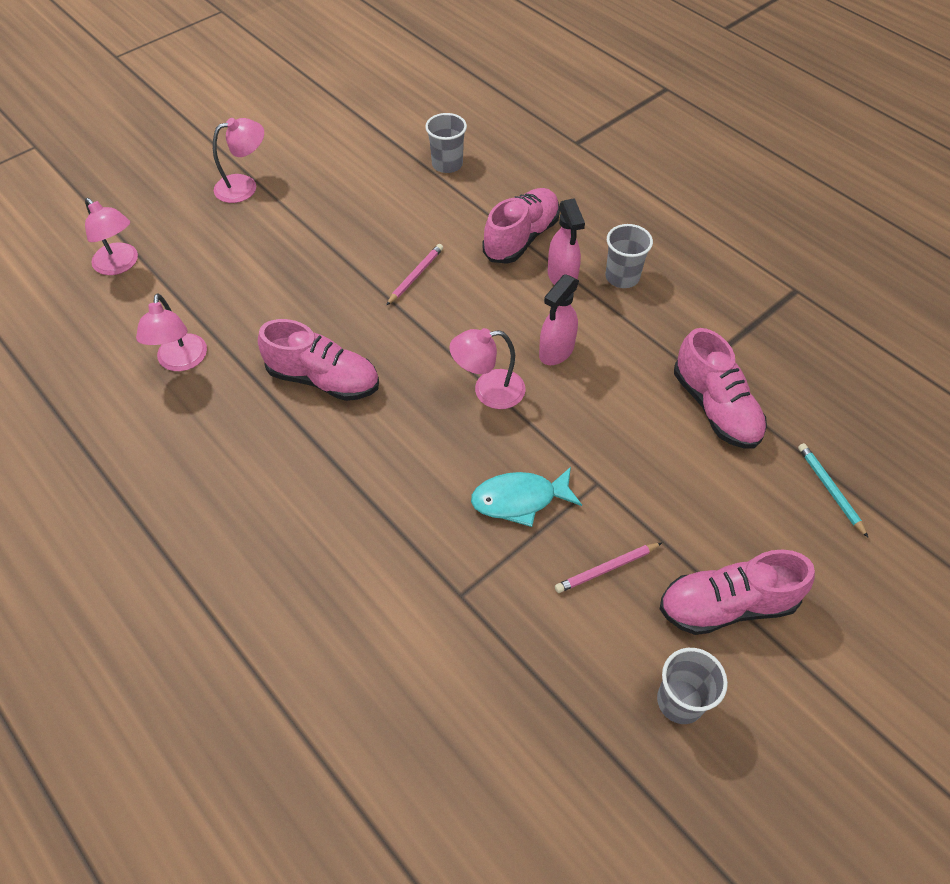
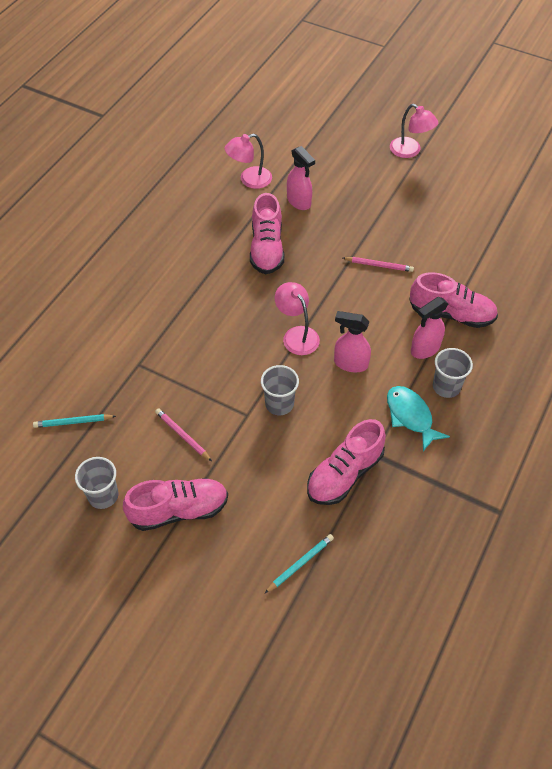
camera: 70 degrees right, 0 degrees up
pink lamp [85,198,138,275] -> none
grey cup [425,113,467,173] -> grey cup moved to [261,365,299,415]
turquoise fish [471,467,582,527] -> turquoise fish moved to [387,386,450,451]
pink shoe [660,550,815,635] -> pink shoe turned 105 degrees clockwise [123,478,228,531]
none -> turquoise pencil [33,414,116,428]
none -> pink spray bottle [287,146,315,210]

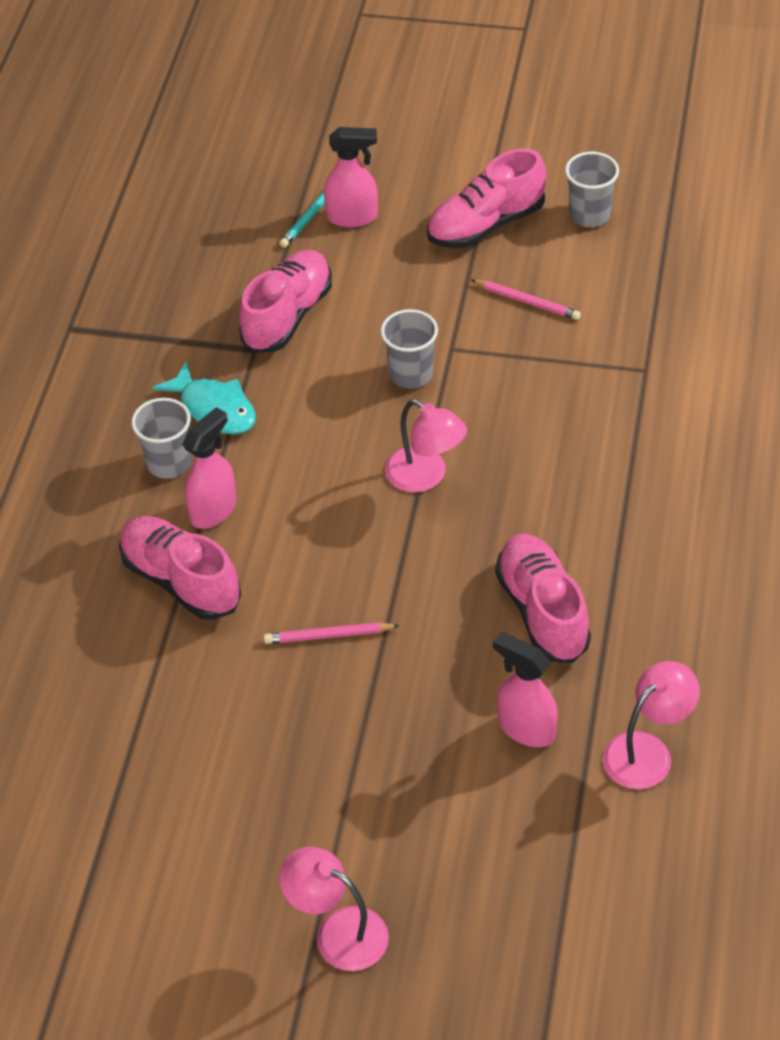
camera: 165 degrees right, 5 degrees down
turquoise pencil [33,414,116,428] -> none
pink spray bottle [334,311,371,373] -> pink spray bottle moved to [324,127,378,228]
pink shoe [409,272,498,328] -> pink shoe turned 45 degrees clockwise [119,516,241,620]

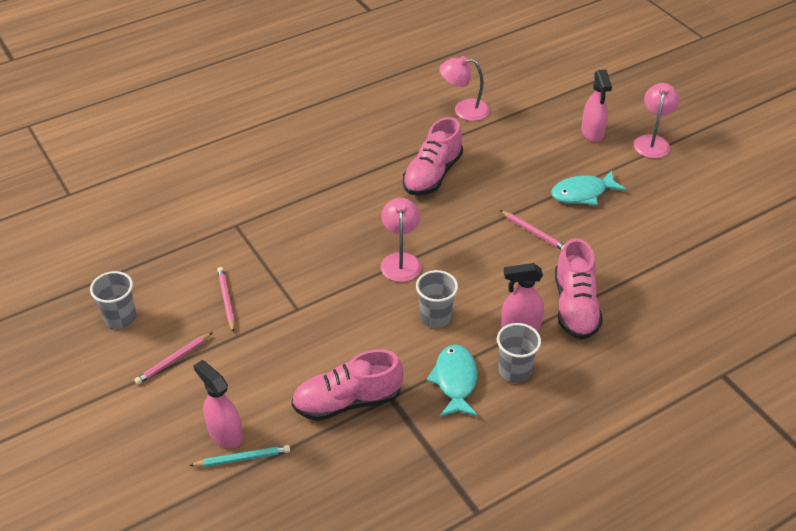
camera: 135 degrees left, 5 degrees down
pink lamp [280,847,389,971] -> pink lamp turned 150 degrees counterclockwise [634,83,680,158]
grey cup [381,309,438,389] -> grey cup moved to [416,270,458,328]
pink shoe [427,149,546,248] -> pink pencil [134,332,213,385]
pink spray bottle [493,632,558,747] -> pink spray bottle moved to [581,70,612,142]
none -> turquoise fish [551,170,627,205]

